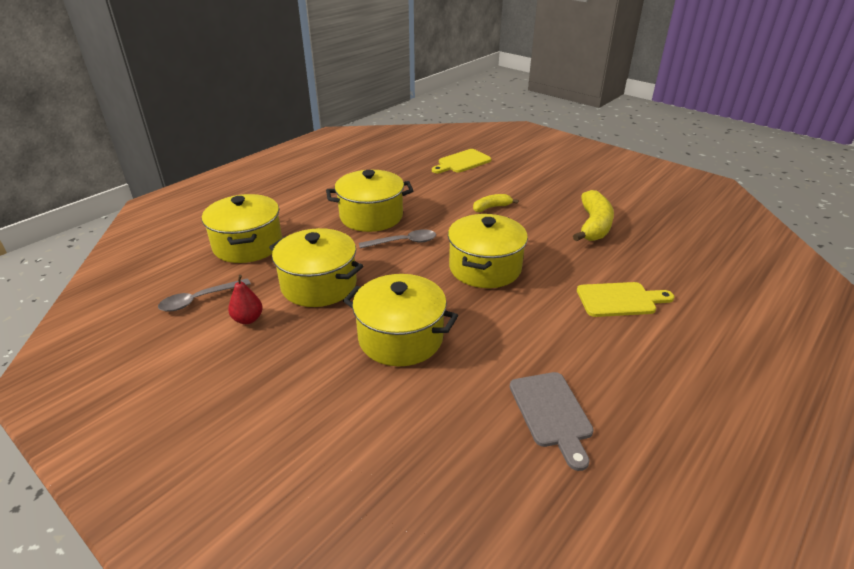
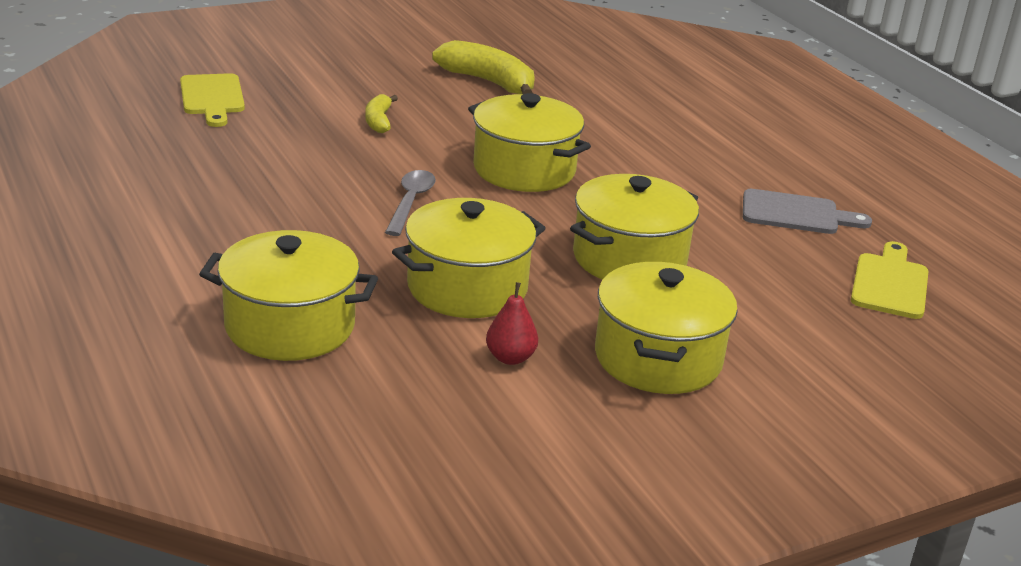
camera: 70 degrees left, 5 degrees down
grey spoon [158,278,251,312] -> none
yellow pot [326,170,413,232] -> yellow pot moved to [595,262,738,394]
yellow cutting board [577,282,675,317] -> yellow cutting board moved to [851,241,929,319]

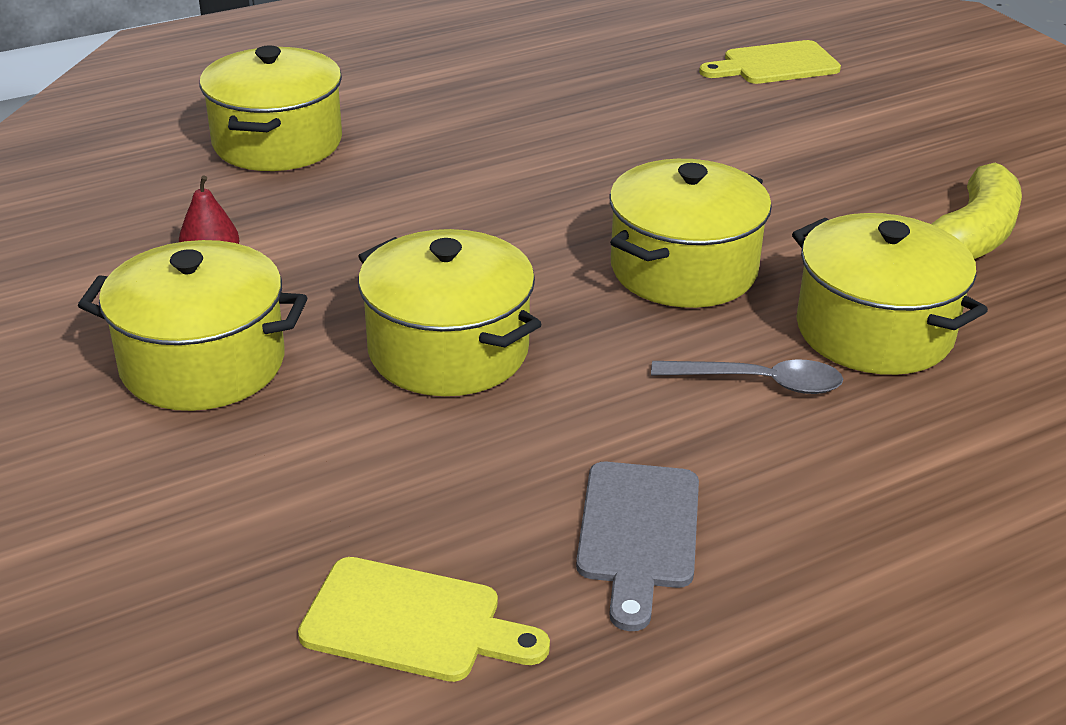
camera: 90 degrees right, 5 degrees up
yellow banana [365,94,398,133] -> none
grey spoon [385,170,436,236] -> grey spoon moved to [651,359,843,394]
yellow pot [392,198,546,318] -> yellow pot moved to [792,213,988,375]

